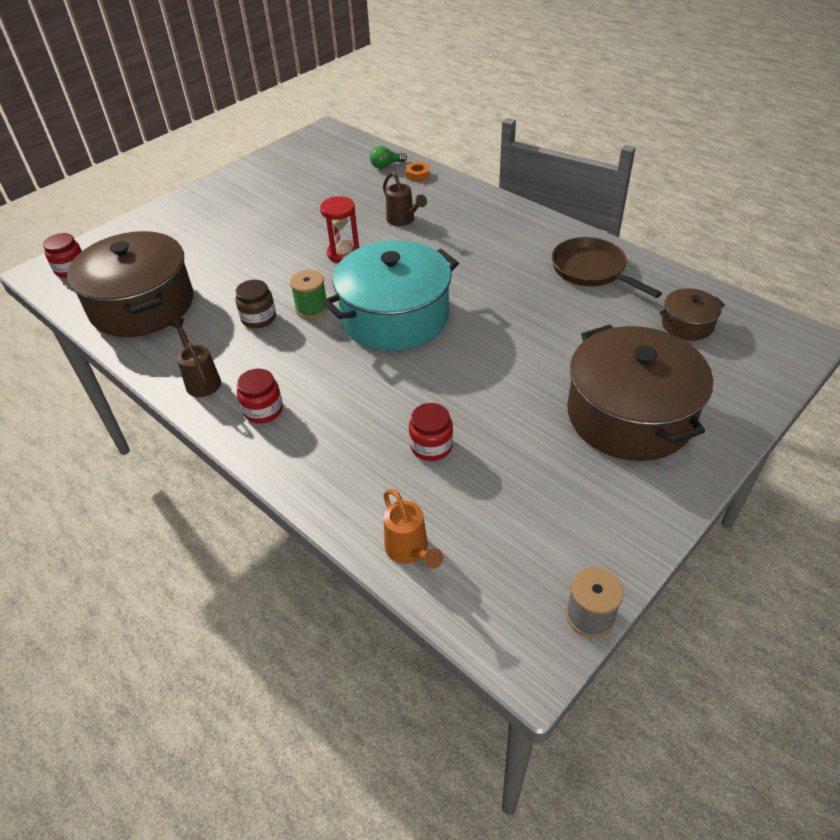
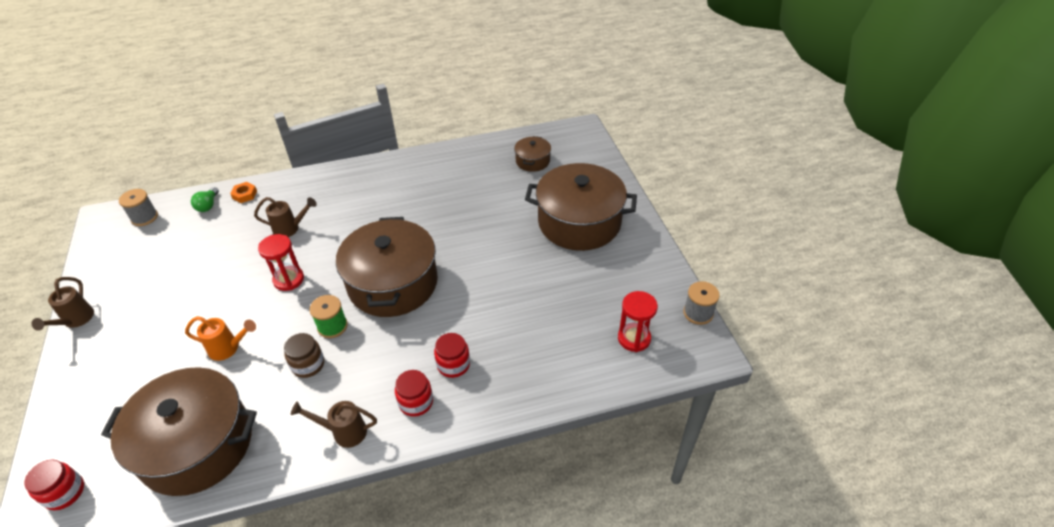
camera: 60 degrees left, 0 degrees up
turquoise pot [323,240,459,351] -> brown pot [336,217,438,317]
orange watering can [383,489,443,569] -> orange watering can moved to [185,316,256,361]
red jar [409,403,453,461] -> red jar moved to [434,333,470,378]
brown pan [552,237,662,298] -> none
none -> brown watering can [32,277,94,331]
none -> grey spool [119,189,158,226]
none -> red hourglass [618,291,658,352]

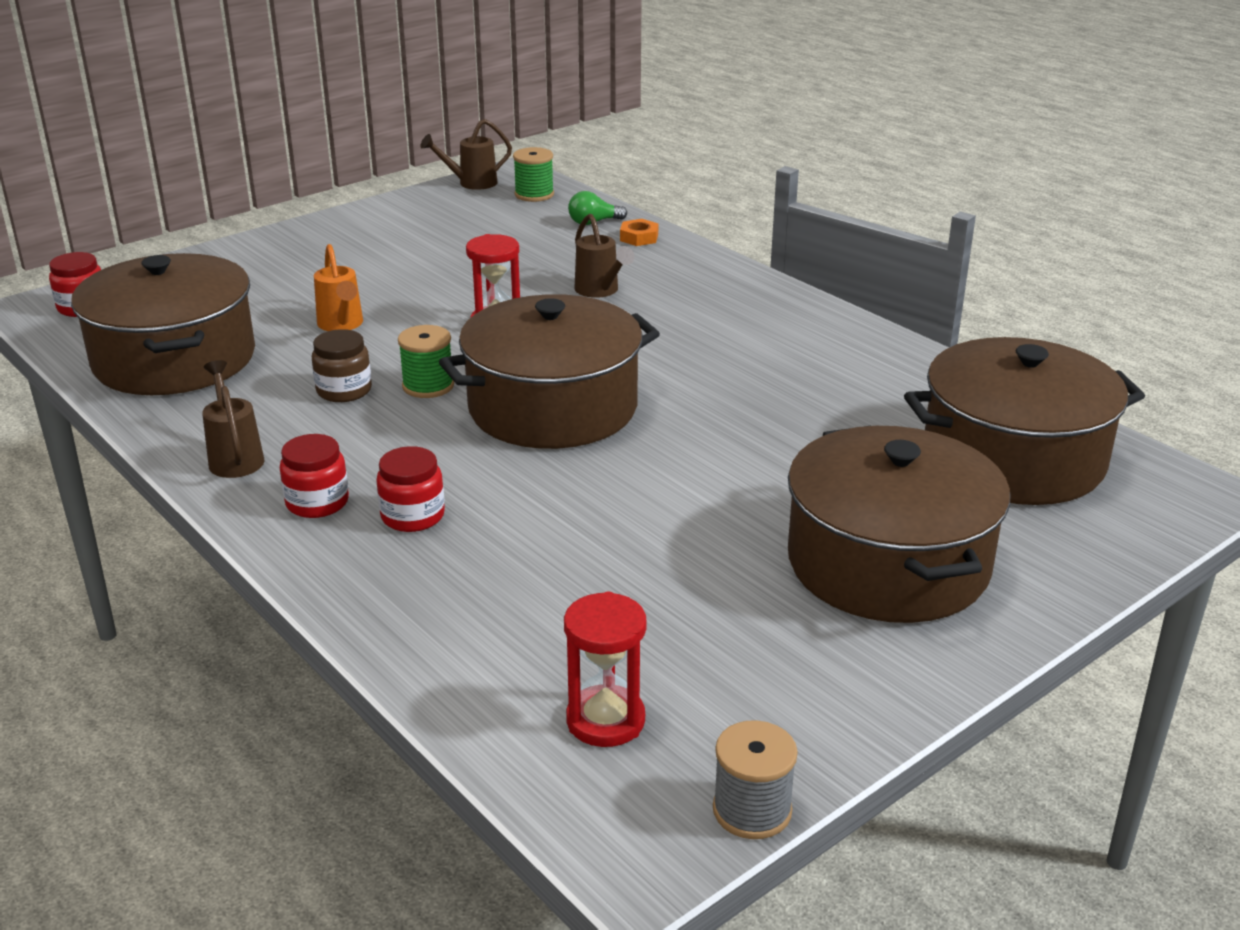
camera: 65 degrees right, 15 degrees down
brown watering can [32,277,94,331] -> brown watering can moved to [420,119,512,190]
grey spool [119,189,158,226] -> green spool [513,147,554,202]
brown pot [514,136,551,172] -> brown pot [904,337,1145,505], size x2.18

